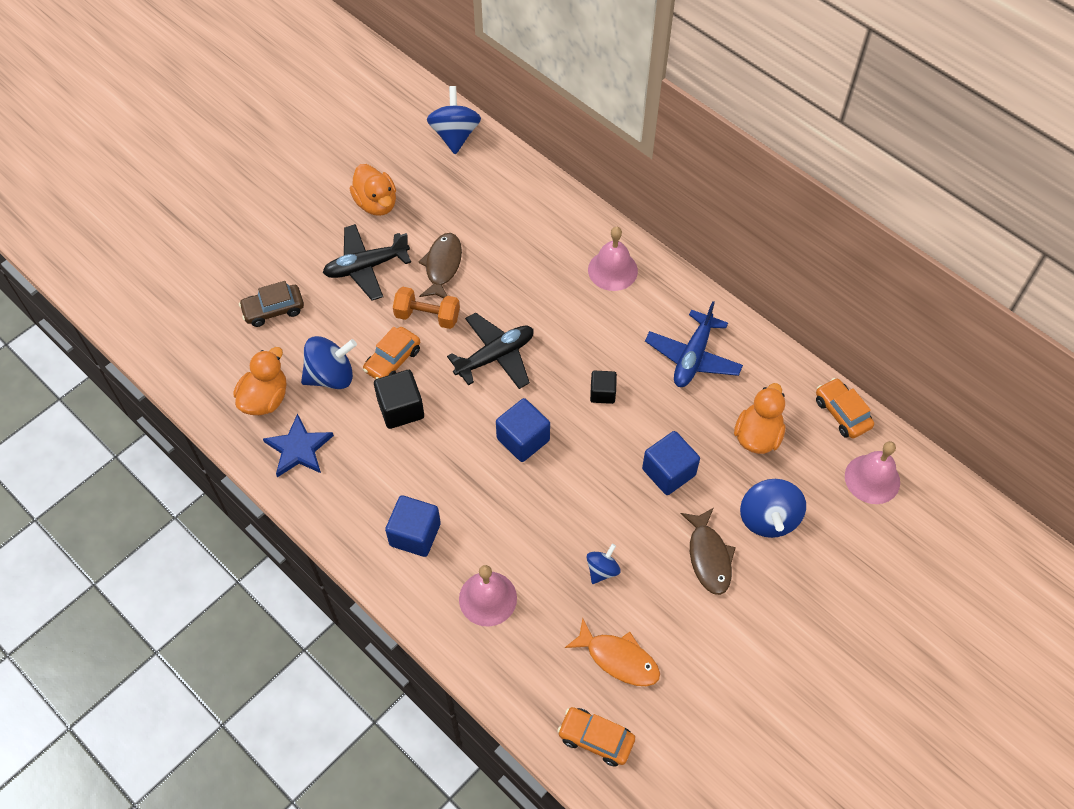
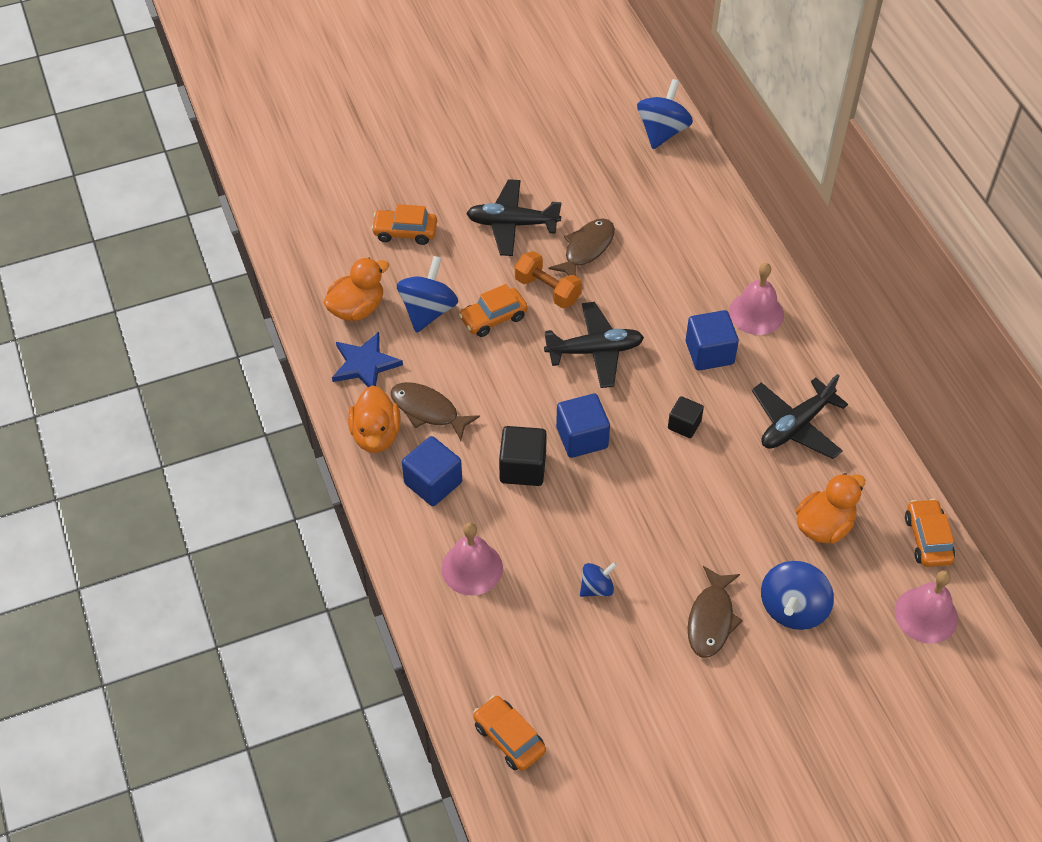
camera: 25 degrees right, 5 degrees down
brown car [239,281,304,327] -> orange car [371,204,437,245]
blue spinning top [301,336,357,389] -> blue spinning top turned 75 degrees counterclockwise [397,256,458,333]
orange duck [350,164,396,216] -> orange duck moved to [348,385,401,453]
black cube [374,370,424,429] -> black cube moved to [499,426,547,486]
orange fish [565,618,660,686] -> none
blue cube [642,431,700,495] -> blue cube moved to [686,310,739,371]
blue plane [645,301,743,387] -> black plane [752,374,848,459]
none -> brown fish [390,382,480,441]

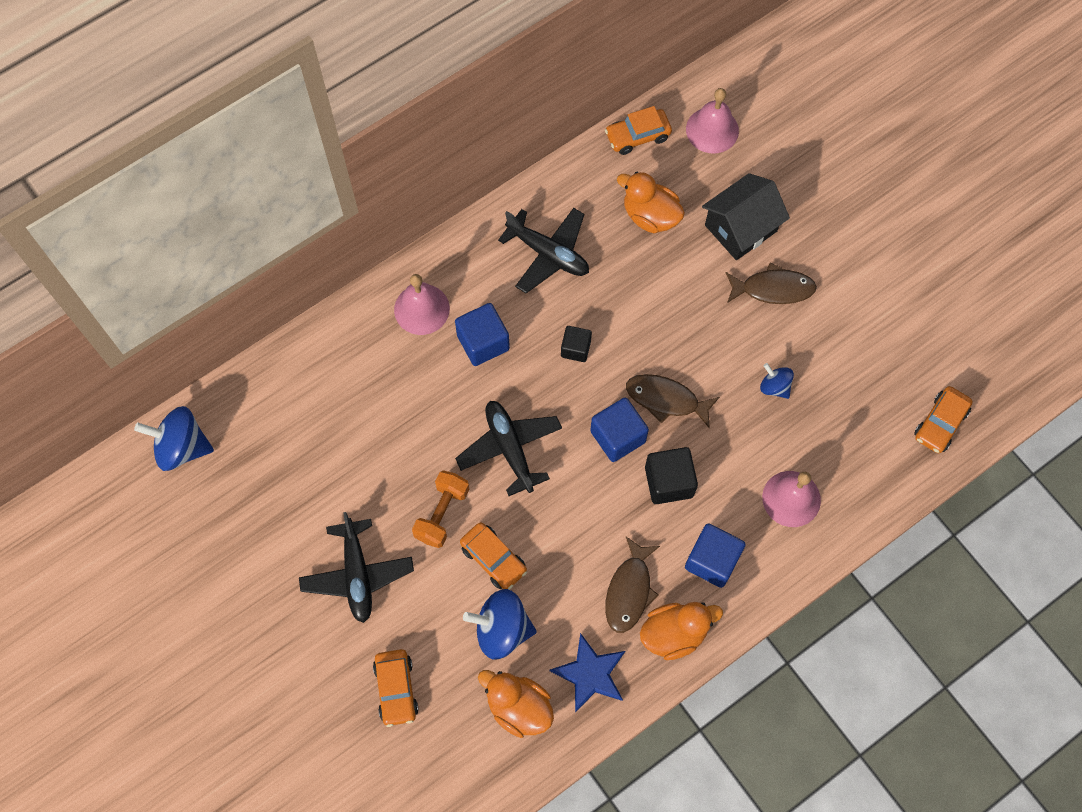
camera: 105 degrees left, 15 degrees up
brown fish [549,219,615,276] -> brown fish moved to [626,374,719,428]
blue spinning top [761,561,834,630] -> black house [702,173,790,260]

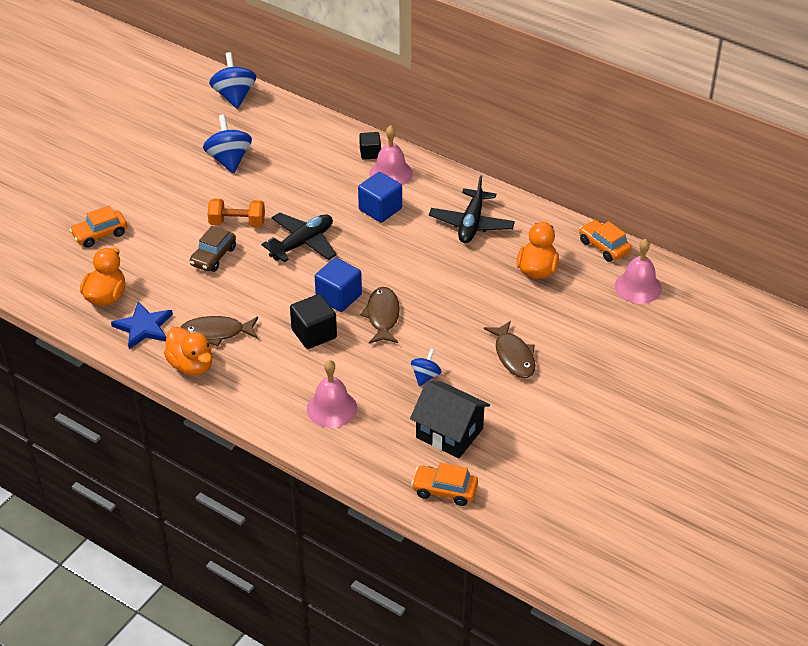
camera: 70 degrees right, 25 degrees down
black plane [299,512,414,623] -> none
orange car [460,522,527,590] -> brown car [190,226,236,272]
blue spinning top [463,589,537,660] -> blue spinning top moved to [203,114,252,174]
black cube [561,326,592,362] -> black cube moved to [359,132,381,160]
blue cube [685,523,746,588] -> none
black house [702,173,790,260] -> black house moved to [410,381,490,459]

